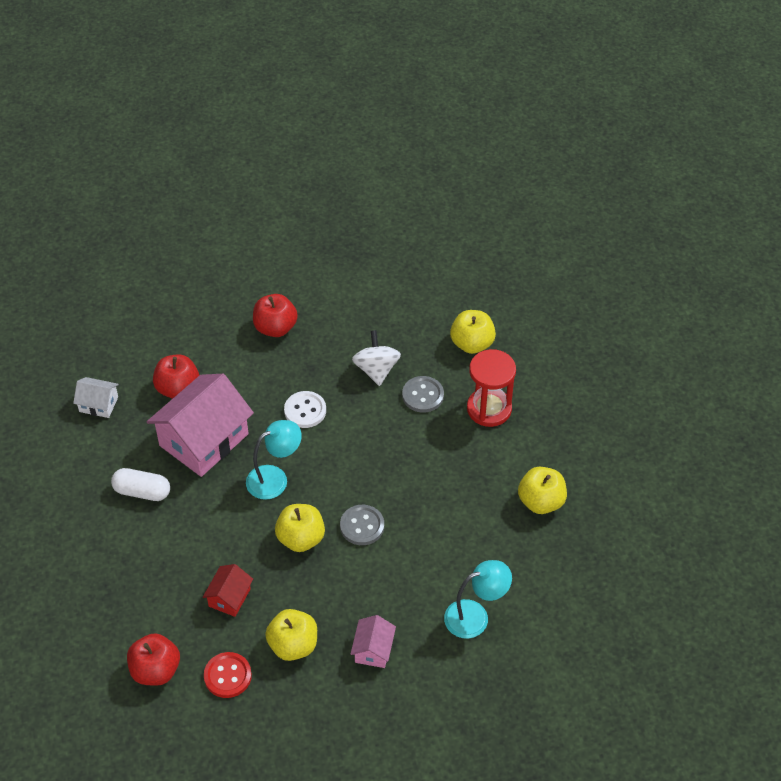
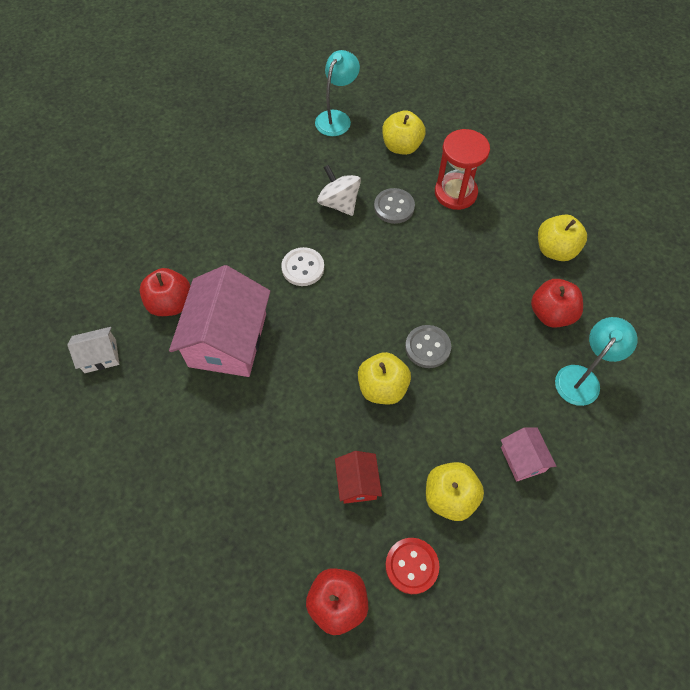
camera: 30 degrees left, 10 degrees up
white capsule [111,468,170,501] -> none
turquoise lamp [246,420,302,500] -> turquoise lamp moved to [315,50,360,136]
red apple [253,294,298,337] -> red apple moved to [531,279,583,328]

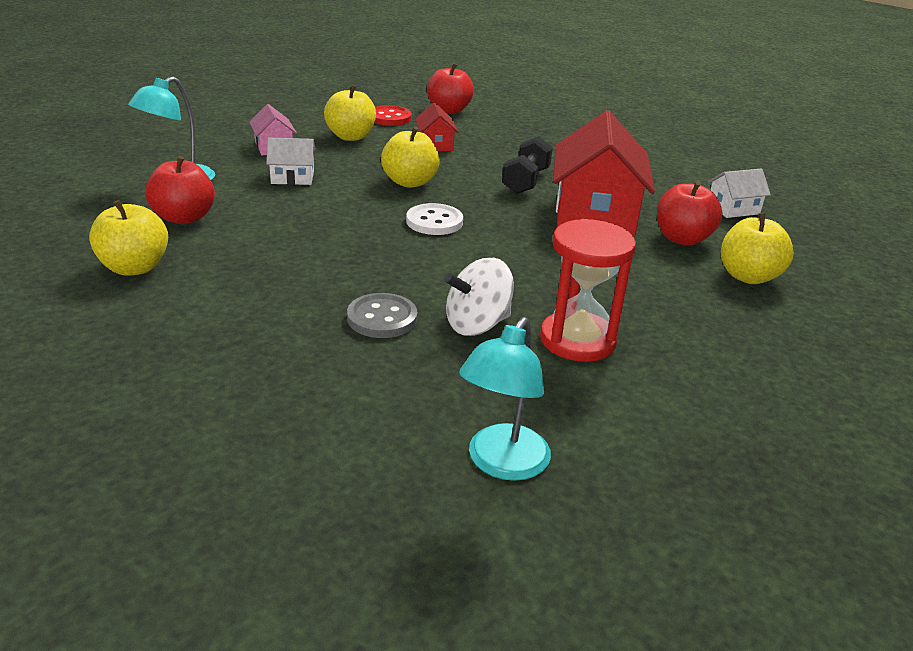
camera: 175 degrees right, 30 degrees down
pink house [169,265,270,377] -> red house [553,110,655,237]
white button [281,247,324,286] -> white button moved to [406,203,463,235]
white spinning top [317,165,361,216] -> white spinning top turned 105 degrees clockwise [444,258,514,336]
yellow apple [382,110,426,155] -> yellow apple moved to [721,213,794,284]
grey button [405,325,451,368] -> none
red hourglass [435,129,490,210] -> red hourglass moved to [540,219,636,362]
none -> white house [266,137,316,185]
none -> black dumbbell [502,136,553,194]

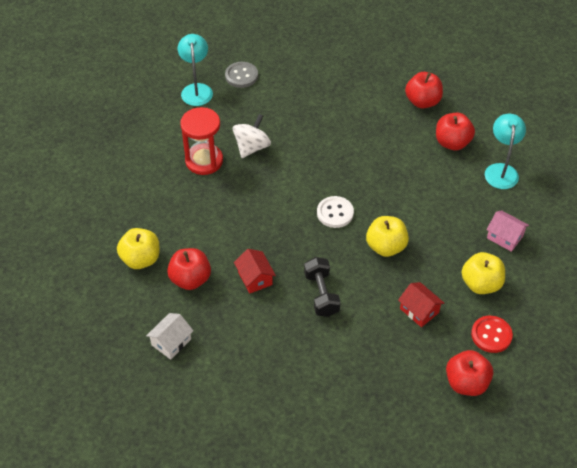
camera: 150 degrees right, 20 degrees up
yellow apple [89,200,168,276] -> red apple [405,72,443,109]
white house [266,137,316,185] -> none
grey button [347,293,417,338] -> grey button moved to [225,62,258,88]
red house [553,110,655,237] -> red house [234,249,276,294], size x0.47

